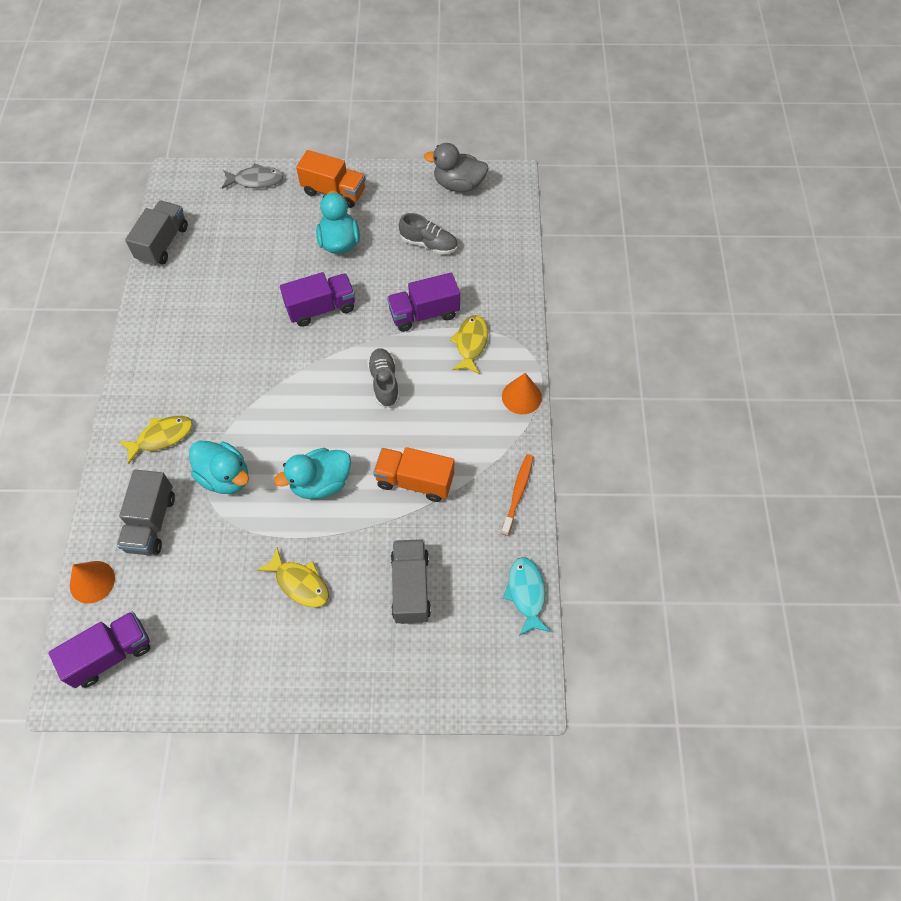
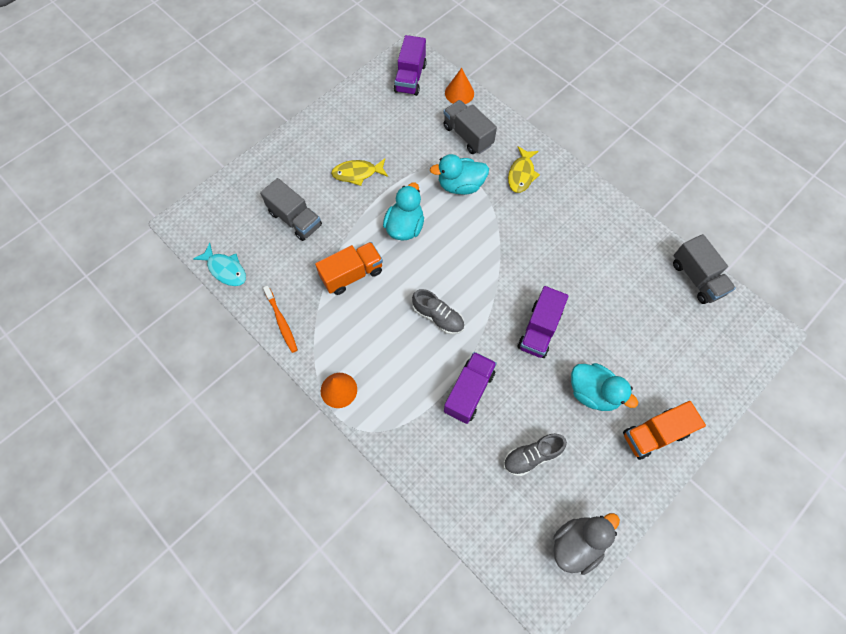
camera: 135 degrees right, 5 degrees up
grey fish [222,163,284,189] -> none
yellow fish [450,315,488,374] -> none

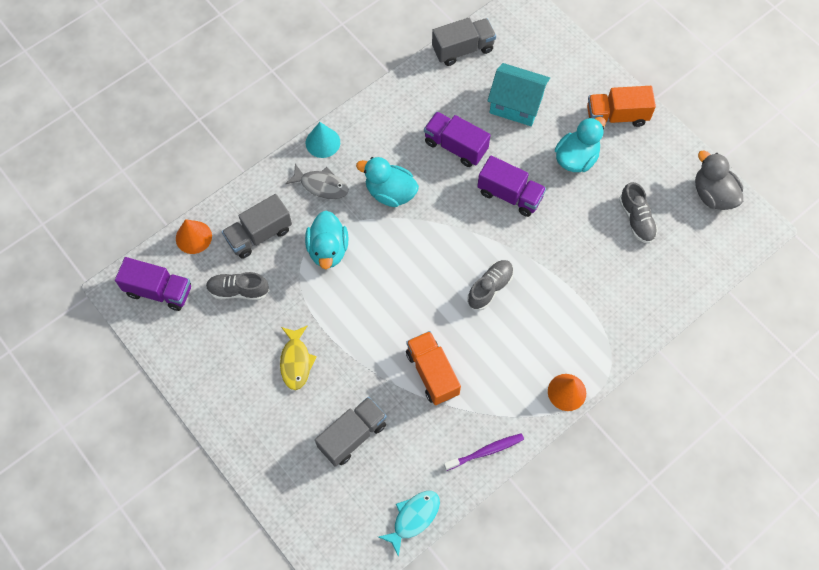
camera: 85 degrees left, 0 degrees up
orange toothbrush [263,286,298,353] -> purple toothbrush [444,433,524,471]
turquoise duck [383,183,424,241] -> turquoise duck moved to [356,157,419,207]
purple truck [444,352,497,424] -> purple truck moved to [424,112,490,167]
yellow fish [508,146,540,193] -> grey fish [285,164,348,199]
orange truck [623,401,706,460] -> orange truck turned 105 degrees clockwise [587,86,656,127]
none -> grey shoe [206,272,269,300]
none -> turquoise cone [306,122,340,158]
none -> turquoise house [487,63,550,126]

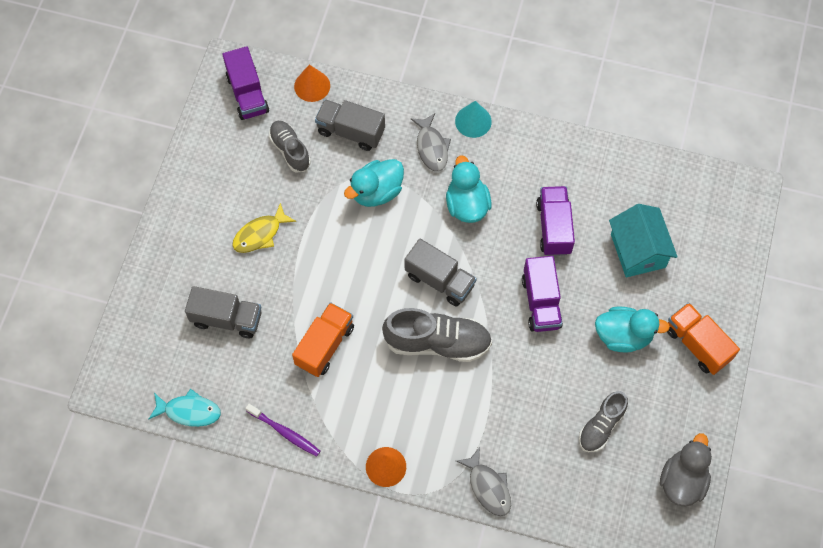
camera: 55 degrees right, 0 degrees up
grey truck [432,18,496,66] -> grey truck moved to [405,239,477,306]
grey shoe [467,260,514,310] -> grey shoe [382,308,492,362], size x1.62
none -> grey fish [456,447,511,516]

